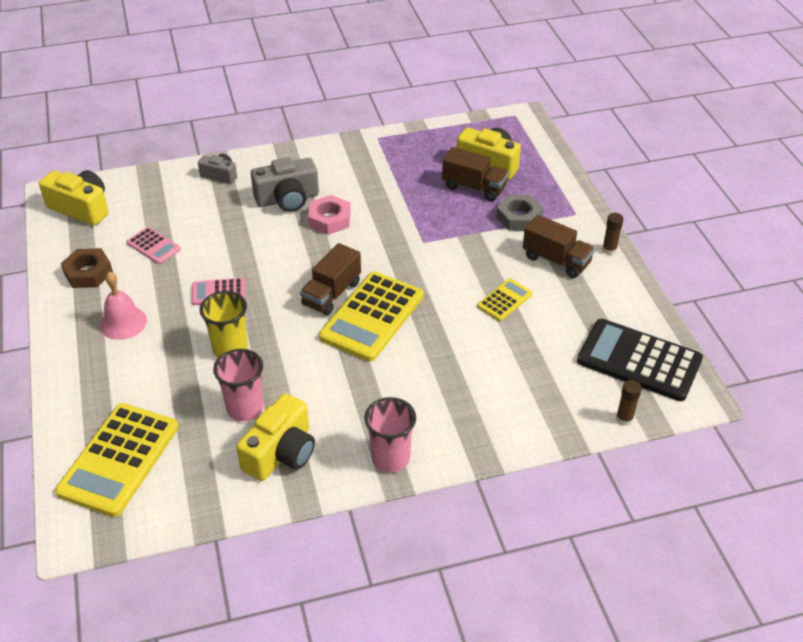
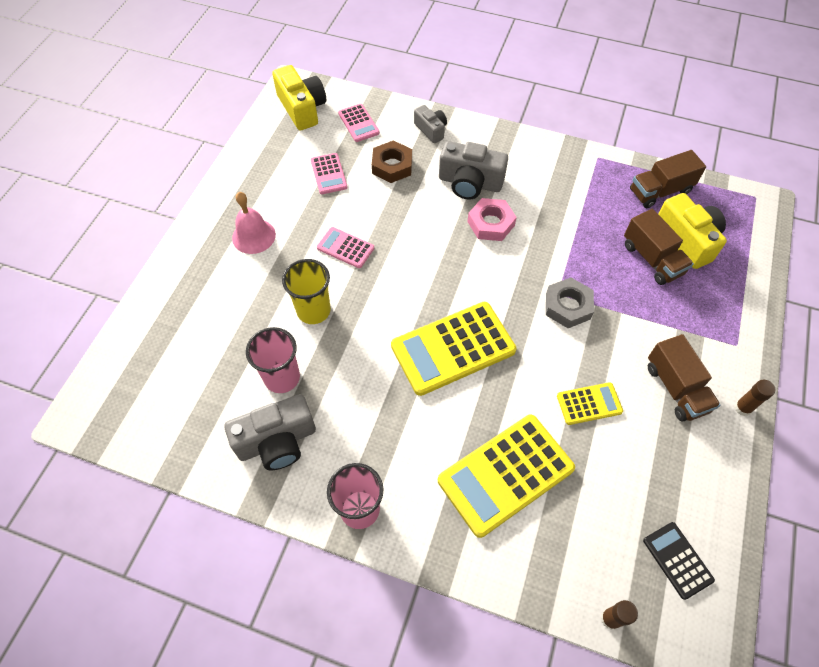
camera: 35 degrees right, 15 degrees up
yellow calculator [55,403,179,517] -> yellow calculator moved to [438,415,575,538]
brown nut [61,248,113,288] -> brown nut moved to [372,140,412,183]
yellow camera [236,393,315,481] -> grey camera [224,394,316,470]
brown truck [300,243,361,316] -> brown truck moved to [630,150,706,208]
grey nut [496,195,544,231] -> grey nut moved to [546,277,594,328]
black calculator [577,319,703,401] -> black calculator [643,522,715,600], size x0.50
none -> pink calculator [338,104,380,142]

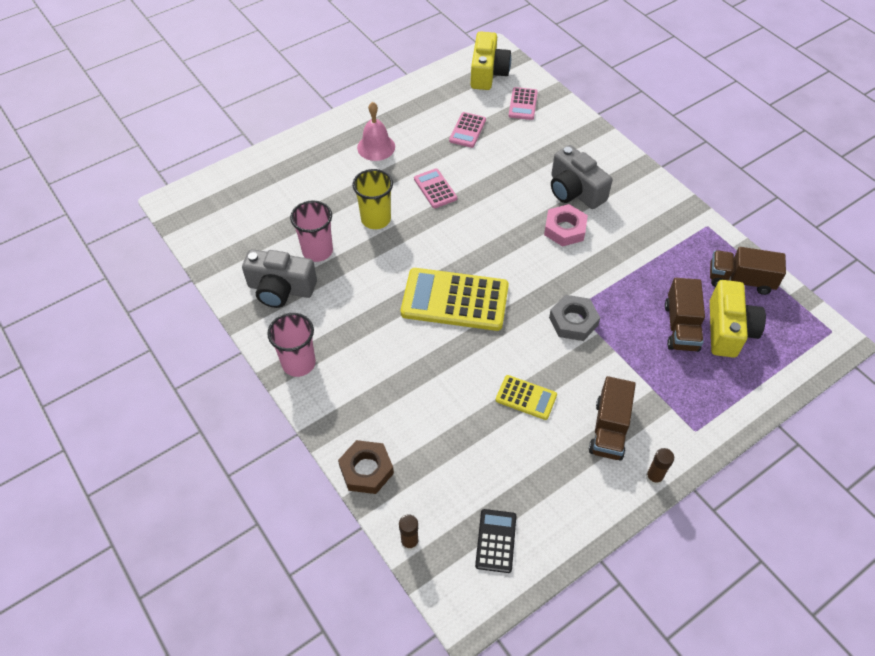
camera: 35 degrees right, 5 degrees down
brown nut [372,140,412,183] -> brown nut moved to [338,440,394,494]
grey camera [414,105,447,143] -> none
yellow calculator [438,415,575,538] -> none

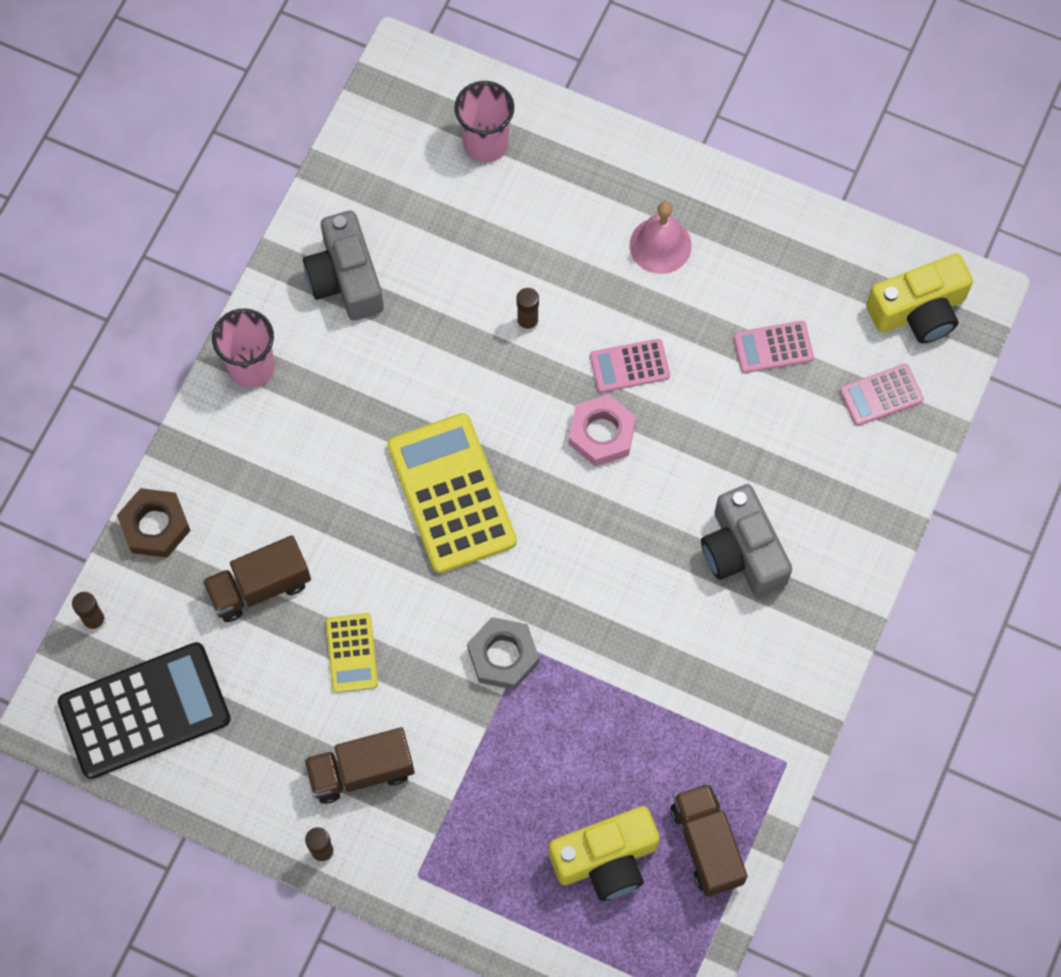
camera: 60 degrees right, 15 degrees up
pink cup [290,200,333,262] -> pink cup moved to [454,81,514,163]
yellow cup [352,169,393,229] -> brown glue stick [517,288,539,332]
pink calculator [414,169,457,208] -> pink calculator turned 135 degrees counterclockwise [590,339,670,392]
black calculator [475,509,516,573] -> black calculator [58,642,231,779], size x1.98
pink nut [544,204,588,247] -> pink nut moved to [569,394,636,466]
grey camera [551,145,612,209] -> grey camera turned 45 degrees counterclockwise [701,484,792,597]
brown truck [665,278,705,352] -> brown truck moved to [202,535,311,622]

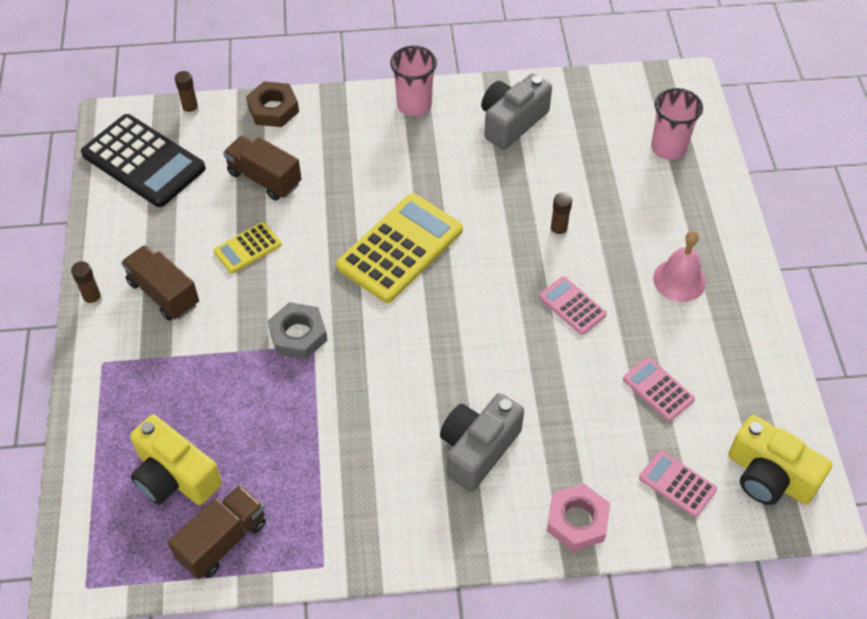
camera: 60 degrees right, 15 degrees down
pink nut [569,394,636,466] -> pink nut moved to [547,483,610,552]

